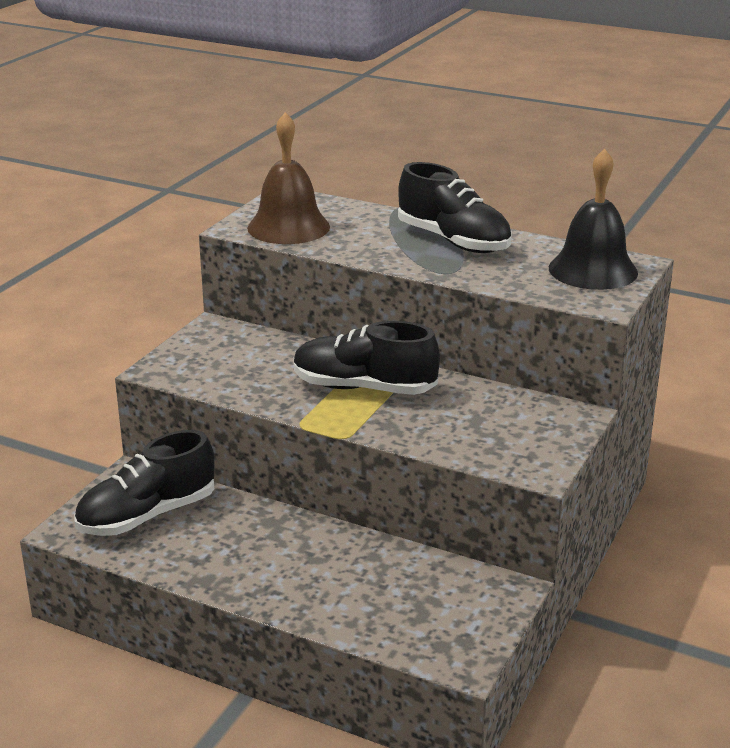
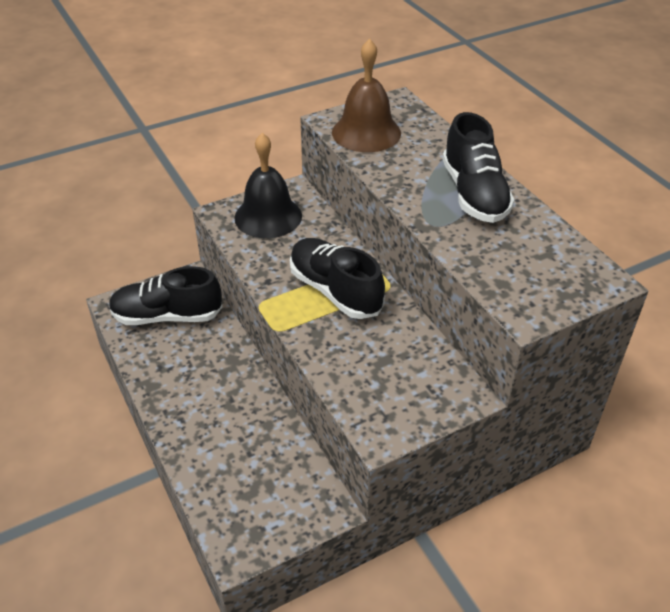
camera: 35 degrees right, 15 degrees up
black bell [549,149,638,290] -> black bell moved to [234,133,302,238]

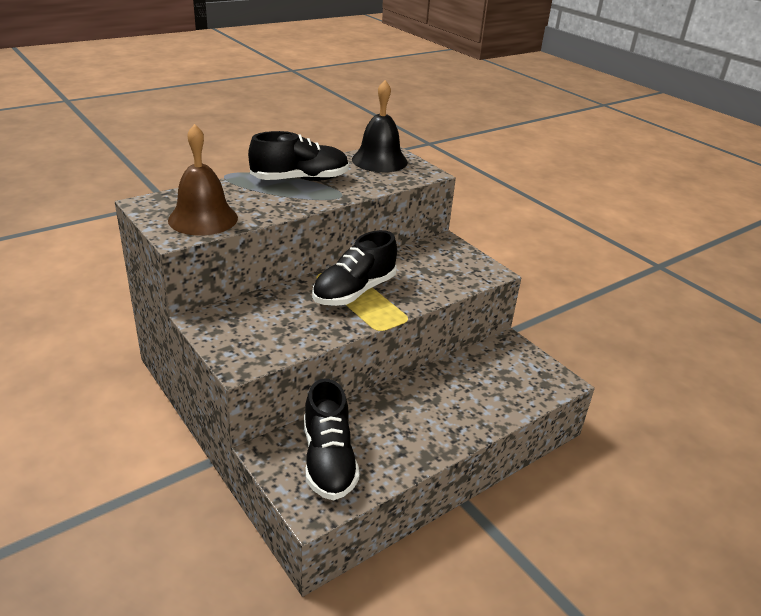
camera: 100 degrees left, 10 degrees down
black bell [234,133,302,238] -> black bell moved to [352,80,408,172]

